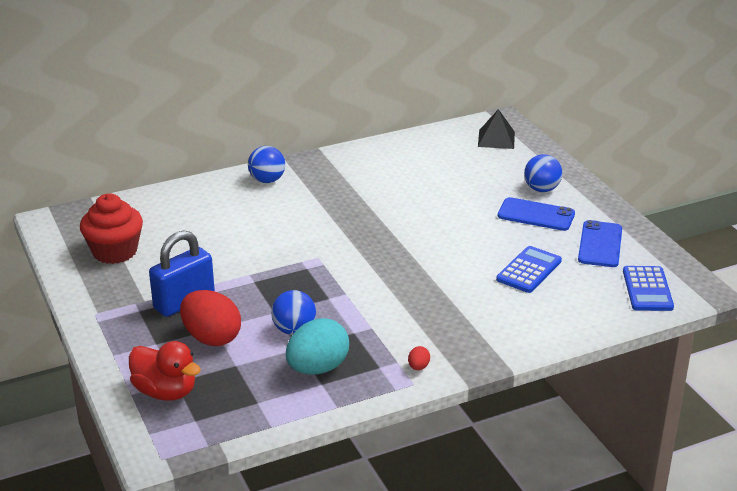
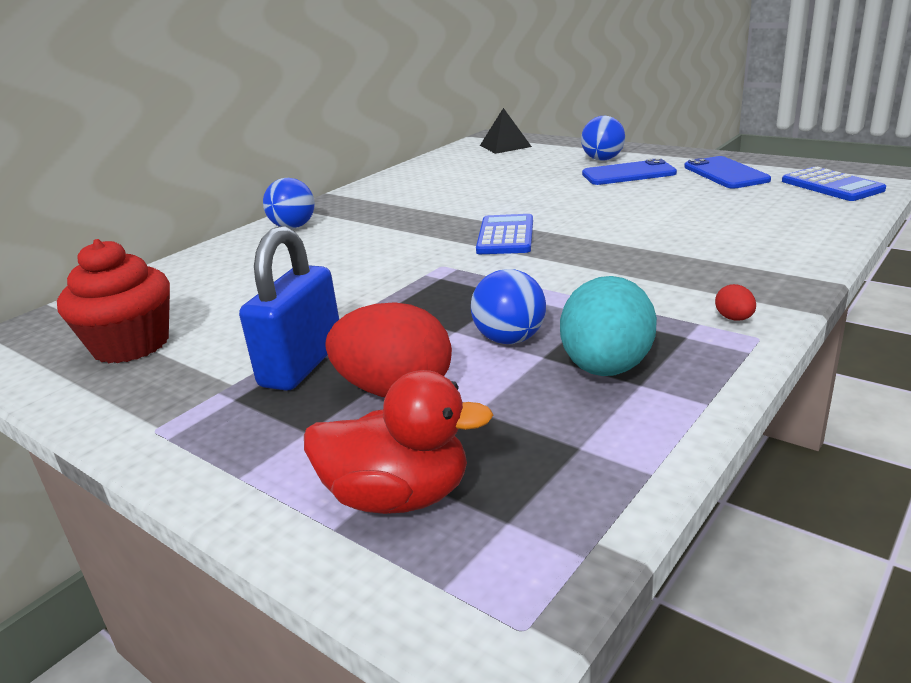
camera: 25 degrees left, 5 degrees down
blue calculator [496,246,562,293] -> blue calculator moved to [476,214,533,254]

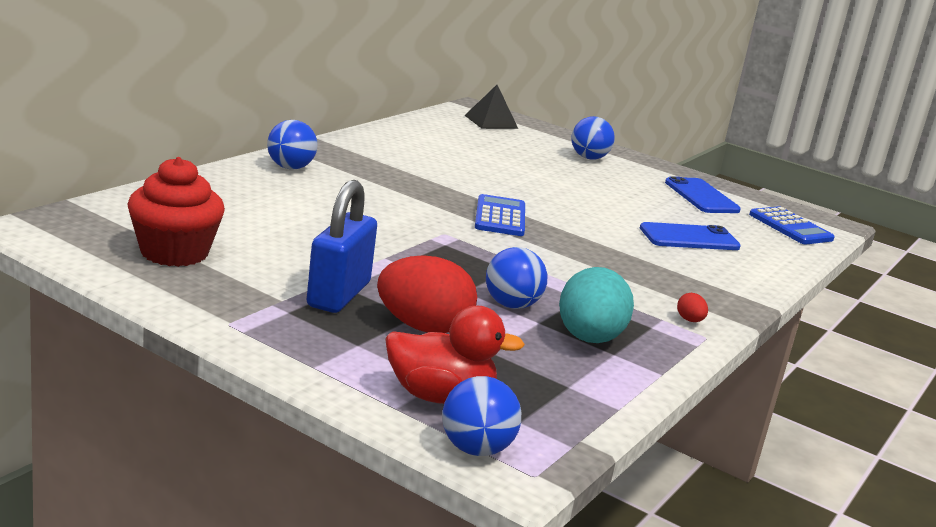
camera: 10 degrees left, 5 degrees down
blue phone [582,158,677,185] -> blue phone moved to [640,222,741,250]
none -> blue ball [442,376,521,456]

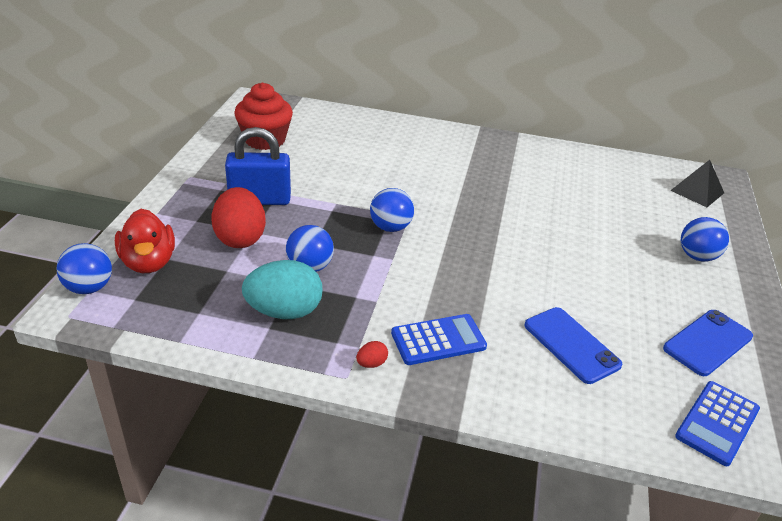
camera: 70 degrees right, 15 degrees up
blue ball [267,120,318,170] -> blue ball moved to [370,188,414,232]
blue calculator [475,194,525,236] -> blue calculator moved to [391,314,487,365]

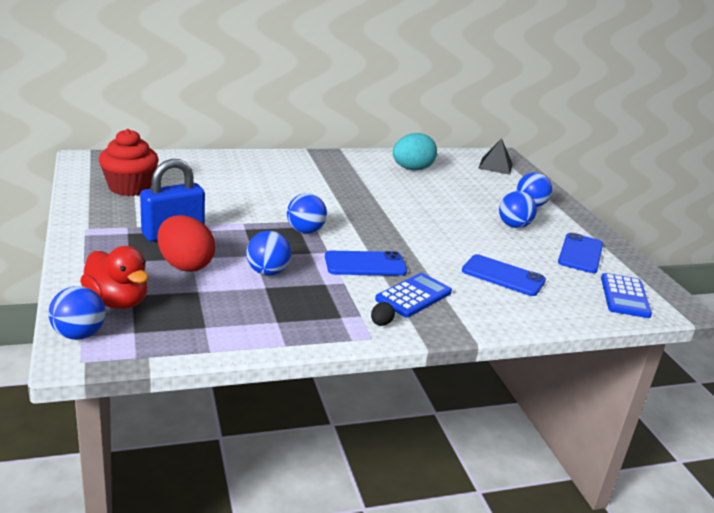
camera: 30 degrees left, 10 degrees down
turquoise egg [242,260,323,319] -> turquoise egg moved to [393,133,437,171]
red egg [356,341,388,368] -> black egg [371,302,395,326]
none -> blue phone [325,251,407,276]
none -> blue ball [499,191,537,228]

